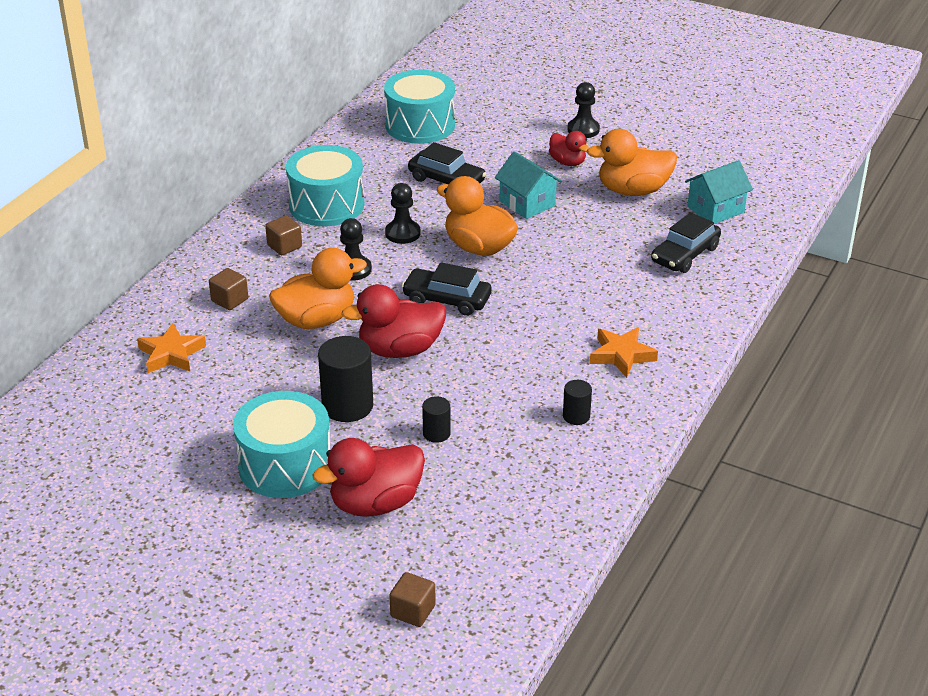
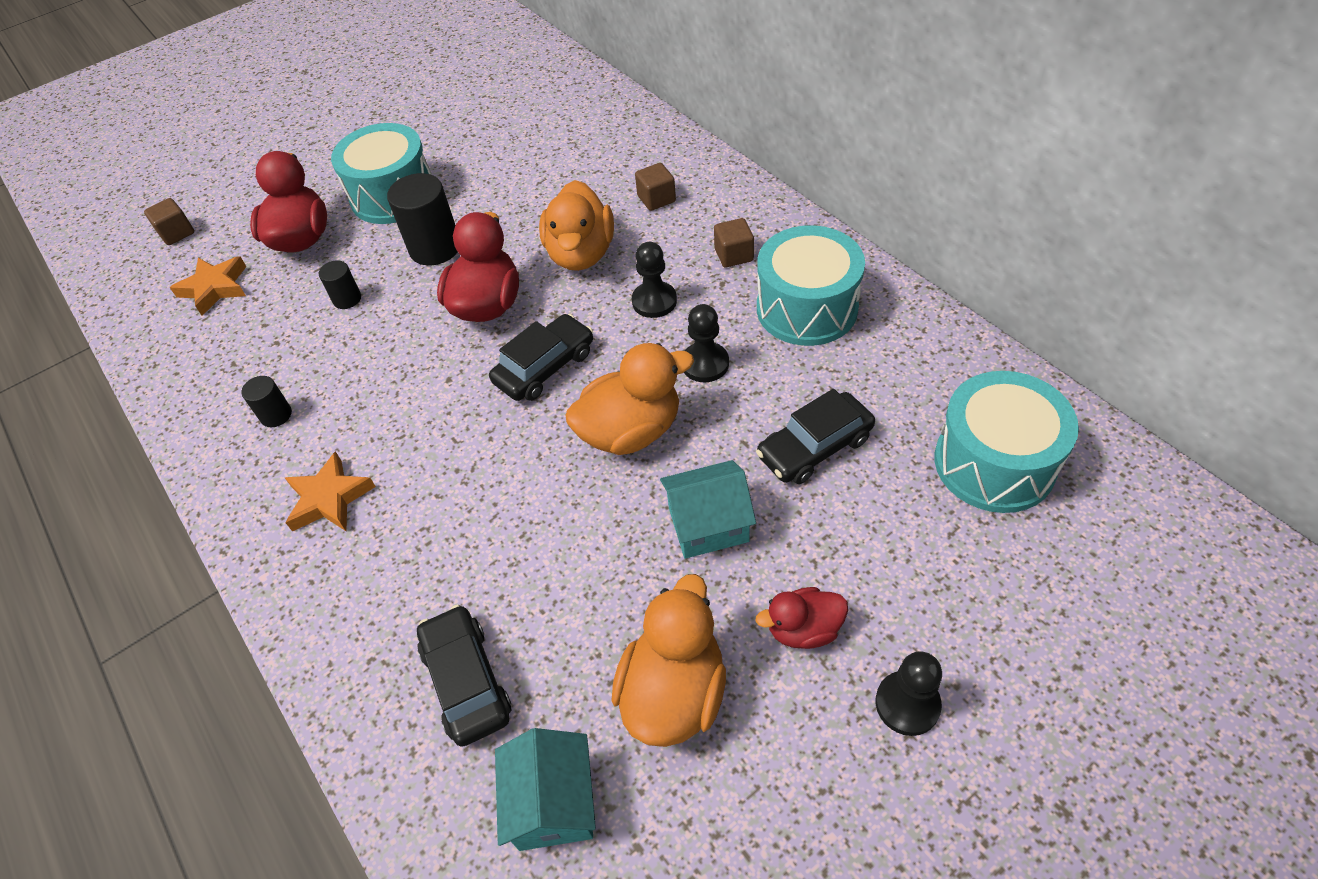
camera: 120 degrees right, 15 degrees up
orange star [137,323,206,373] -> orange star moved to [170,256,247,316]

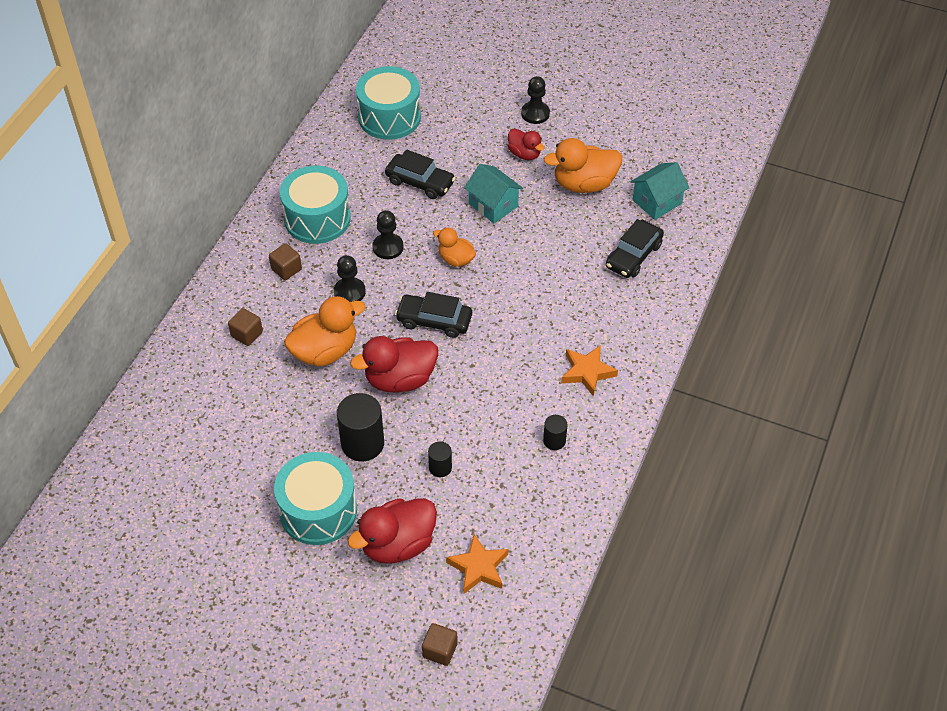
camera: 125 degrees left, 0 degrees up
orange duck [565,343,694,455] -> orange duck [433,228,476,267], size x0.58

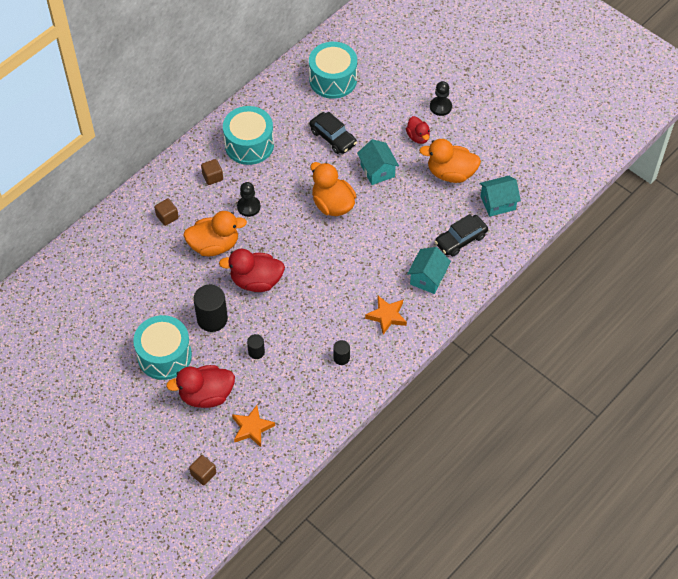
camera: 20 degrees right, 5 degrees up
black pawn [372,210,404,259] -> none
black car [395,292,472,338] -> none
orange duck [433,228,476,267] -> orange duck [310,162,356,216], size x1.71
none -> turquoise house [407,247,451,294]

